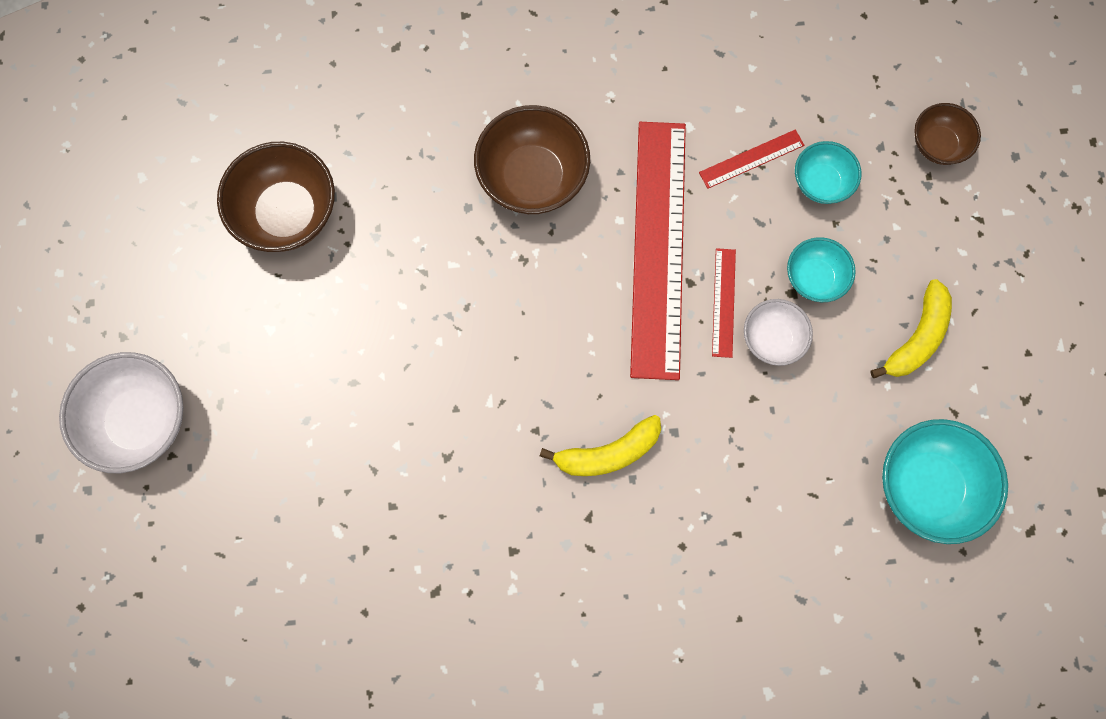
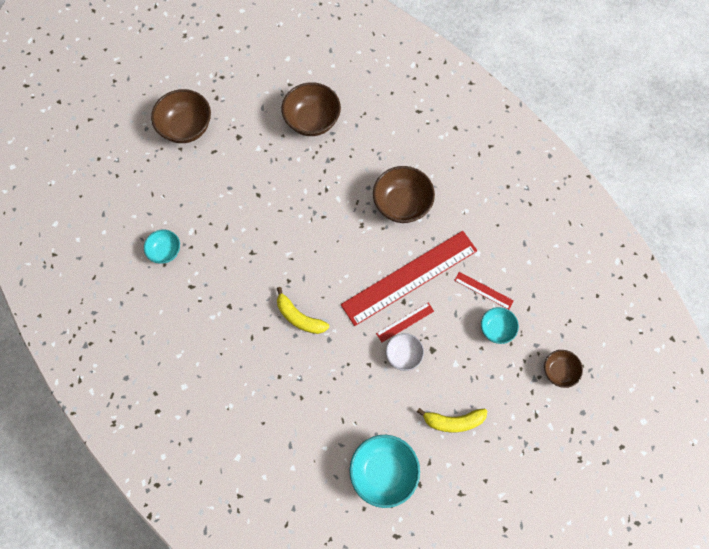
camera: 55 degrees right, 5 degrees down
white bowl [59,352,183,473] -> brown bowl [151,89,211,143]
turquoise bowl [787,237,856,302] -> turquoise bowl moved to [144,229,180,264]

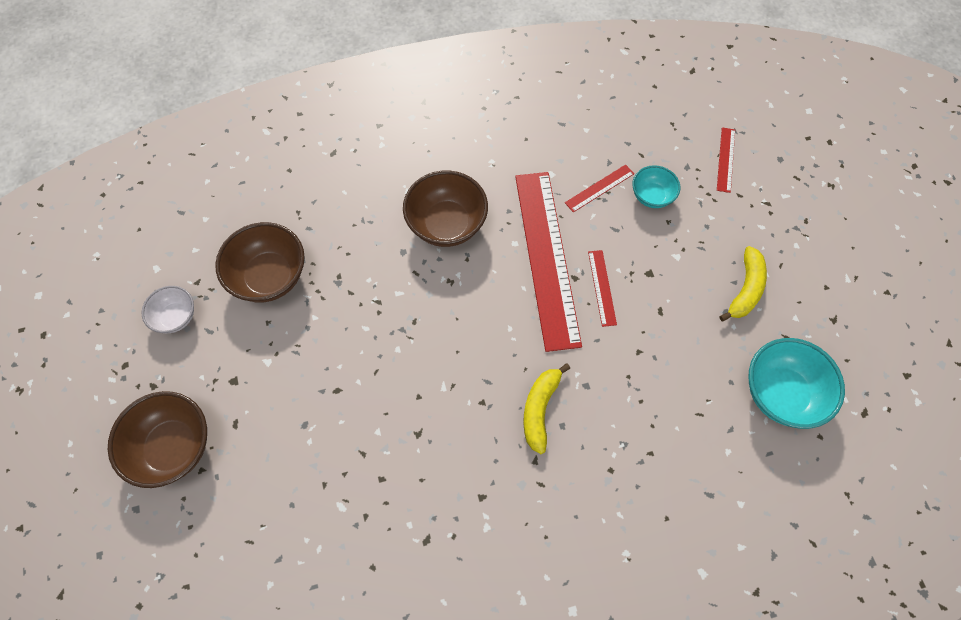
camera: 65 degrees left, 5 degrees down
turquoise bowl [144,229,180,264] -> none
yellow banana [277,287,329,334] -> yellow banana turned 135 degrees clockwise [523,363,570,454]
white bowl [386,333,424,371] -> white bowl moved to [142,286,194,333]
brown bowl [544,350,583,388] -> red ruler [717,127,735,193]

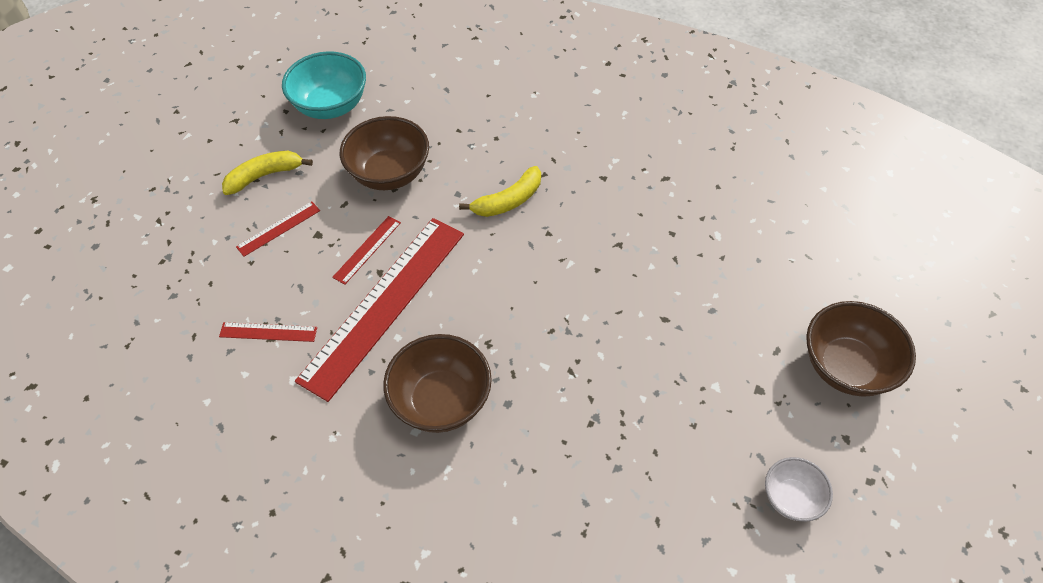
camera: 140 degrees left, 10 degrees down
brown bowl [215,222,305,302] -> brown bowl moved to [340,116,429,190]
turquoise bowl [632,165,680,208] -> none
red ruler [717,127,735,193] -> red ruler moved to [236,202,320,257]

